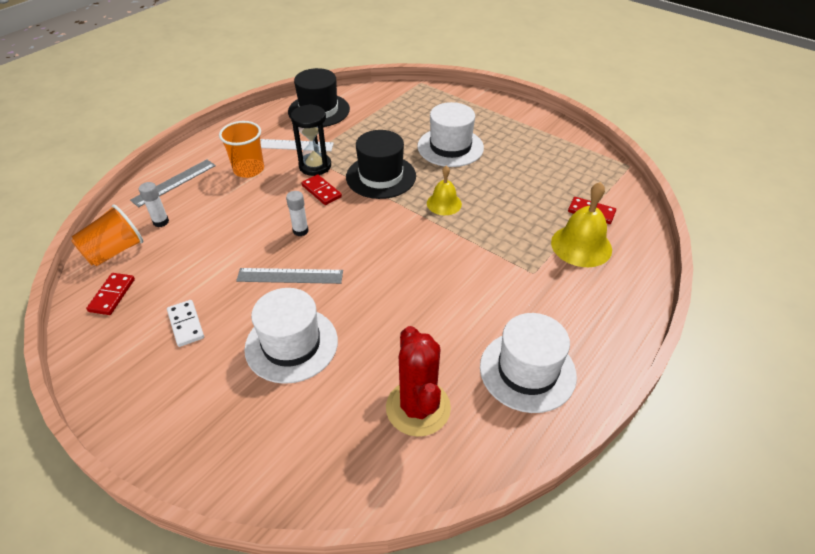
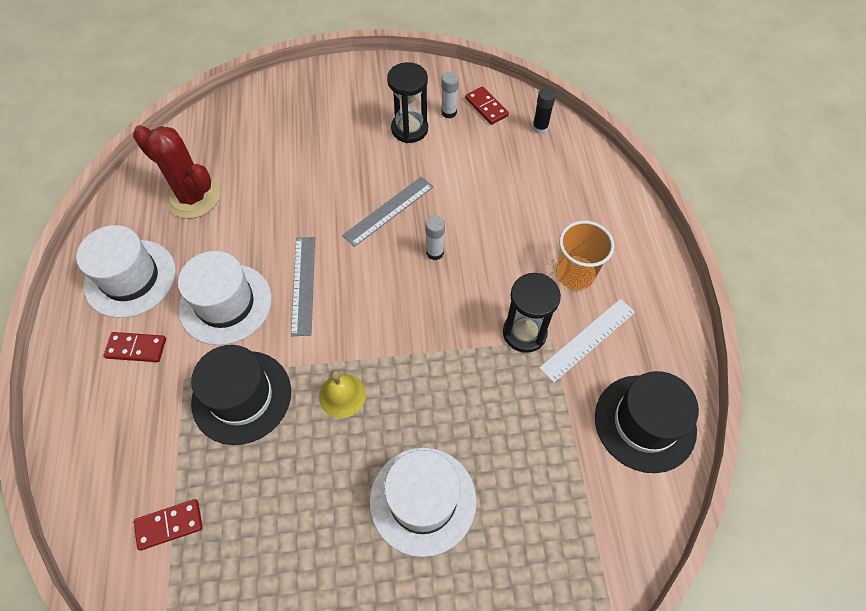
camera: 135 degrees right, 15 degrees up
orange cup [71,204,143,267] -> black glue stick [532,88,556,134]
grey ruler [130,159,216,207] -> grey ruler moved to [291,237,315,336]
white glue stick [139,182,169,227] -> white glue stick moved to [441,72,459,119]
white domino [167,300,204,347] -> black hourglass [387,62,428,143]
white hat [244,288,338,384] -> white hat moved to [178,251,272,345]
red domino [302,174,342,205] -> red domino moved to [104,332,166,362]
black hat [346,130,416,199] -> black hat moved to [191,345,291,445]
yellow bell [551,182,612,267] -> none

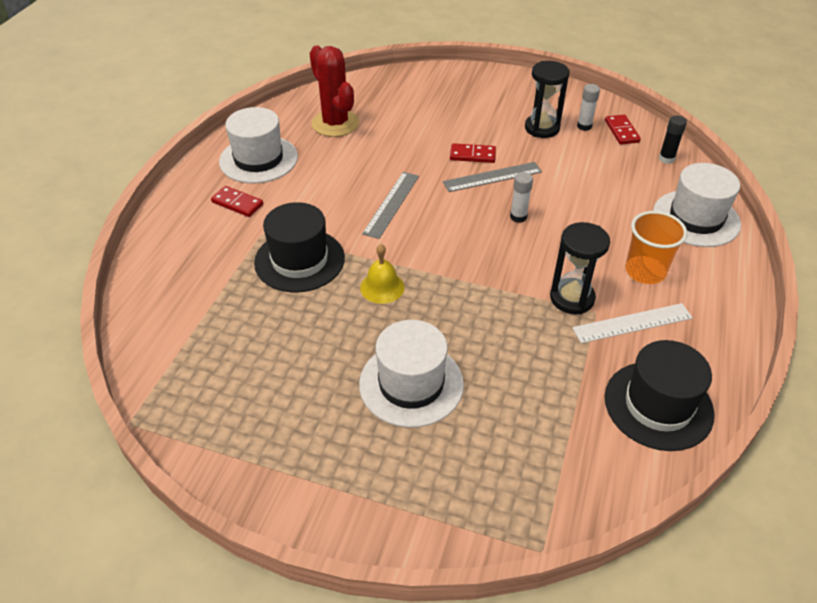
camera: 25 degrees right, 15 degrees down
red domino [134,499,203,551] -> red domino moved to [450,143,496,163]
white hat [178,251,272,345] -> white hat moved to [653,163,741,247]

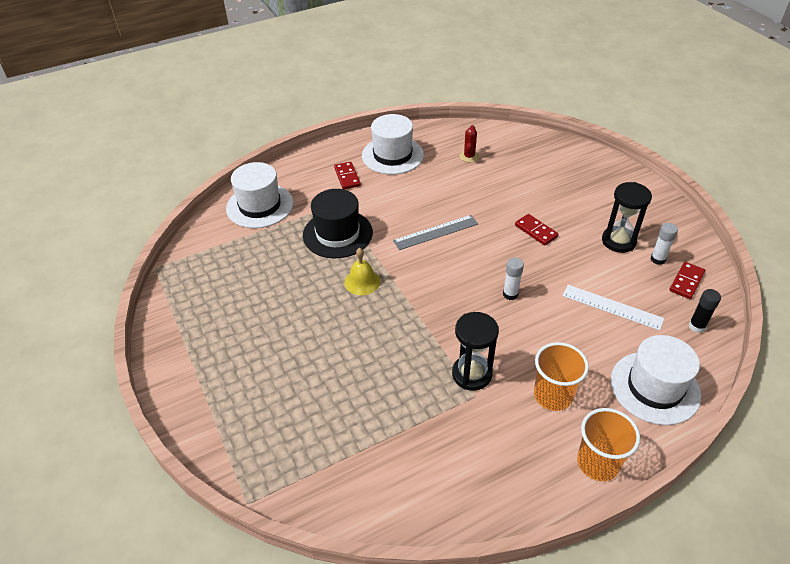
camera: 45 degrees right, 0 degrees up
red cactus [310,45,359,137] -> red cactus [460,125,479,162], size x0.49
white hat [359,320,464,428] -> white hat moved to [226,162,293,228]
grey ruler [443,162,542,192] -> none
white ruler [572,303,693,343] -> white ruler moved to [562,285,664,331]
black hat [605,340,715,451] -> none
none -> orange cup [577,408,640,481]

